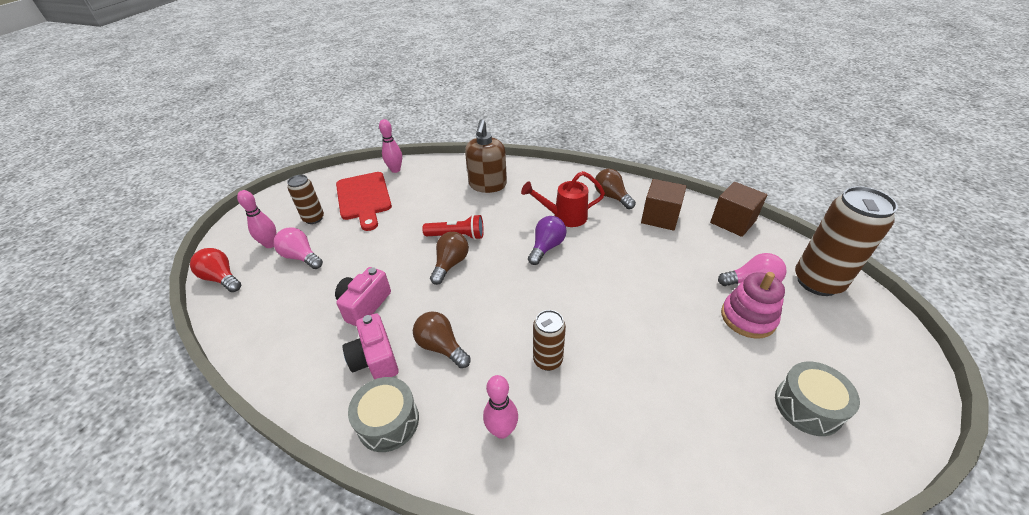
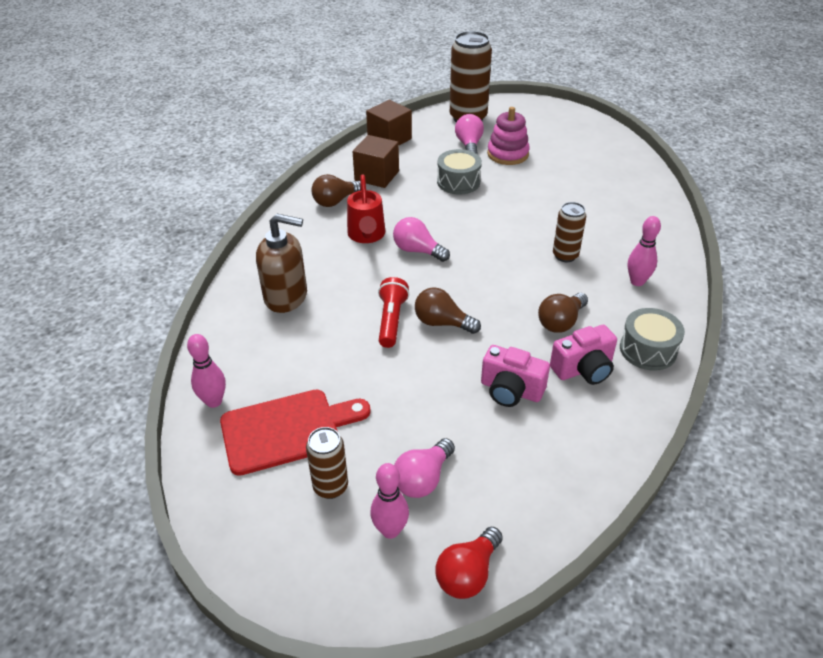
camera: 90 degrees left, 0 degrees up
purple light bulb [528,216,567,265] -> pink light bulb [393,217,450,262]
grey drum [775,361,860,436] -> grey drum moved to [437,149,482,194]

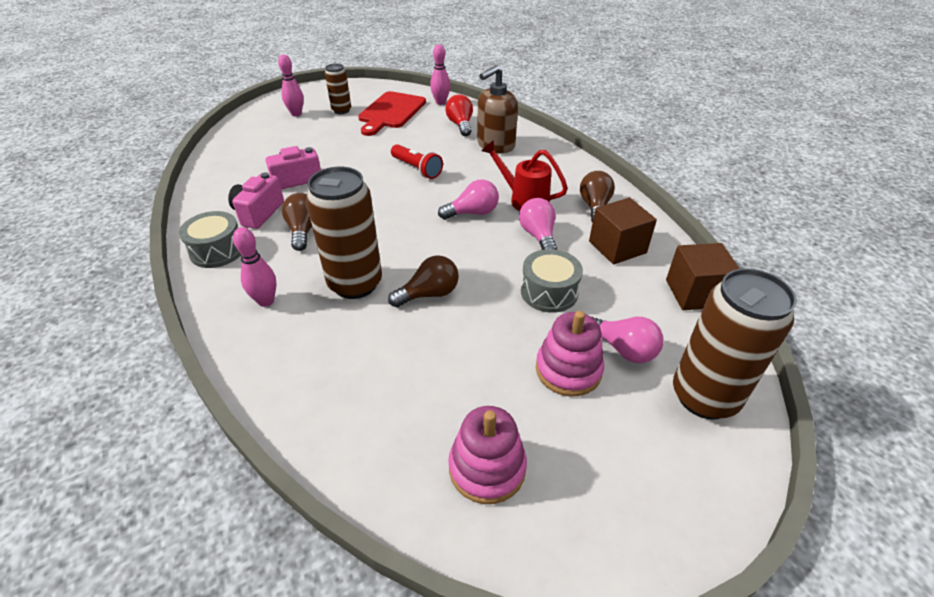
camera: 130 degrees right, 0 degrees up
pink light bulb [394,438,455,498] -> pink light bulb moved to [519,198,557,250]
brown light bulb [415,287,481,334] -> brown light bulb moved to [388,255,459,307]
red light bulb [435,527,503,599] -> red light bulb moved to [445,95,473,136]
brown can [553,202,586,262] -> brown can [306,167,382,299], size x1.81
none -> pink stacking toy [448,406,527,504]

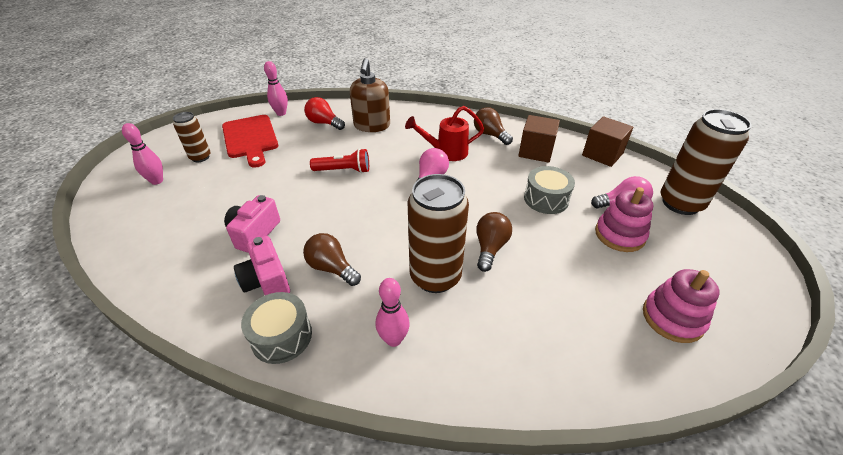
camera: 45 degrees left, 0 degrees up
pink light bulb [519,198,557,250] -> none

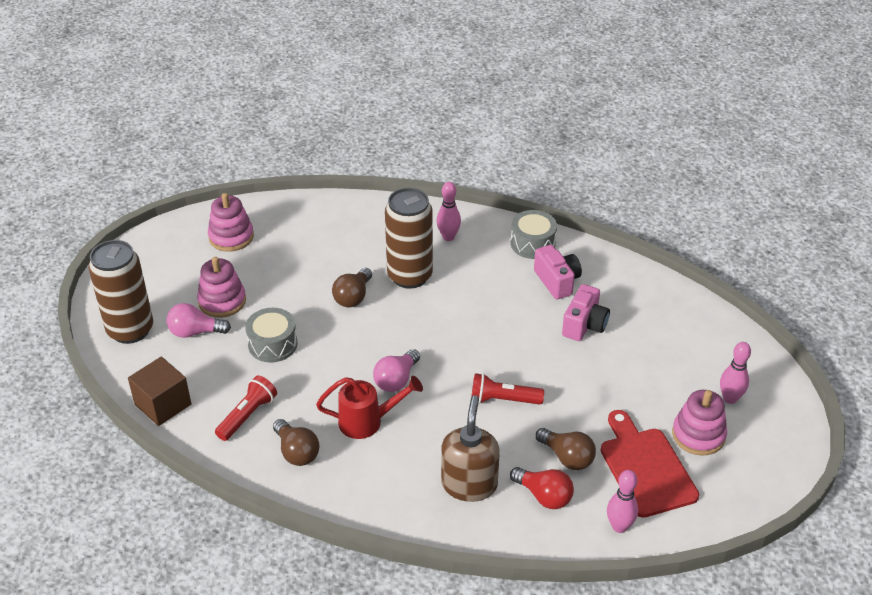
camera: 175 degrees left, 0 degrees up
brown can [173,112,210,162] -> pink stacking toy [672,390,727,456]
brown light bulb [303,233,361,286] -> brown light bulb moved to [536,428,596,470]
brown cube [518,115,560,163] -> red flashlight [215,375,277,441]

